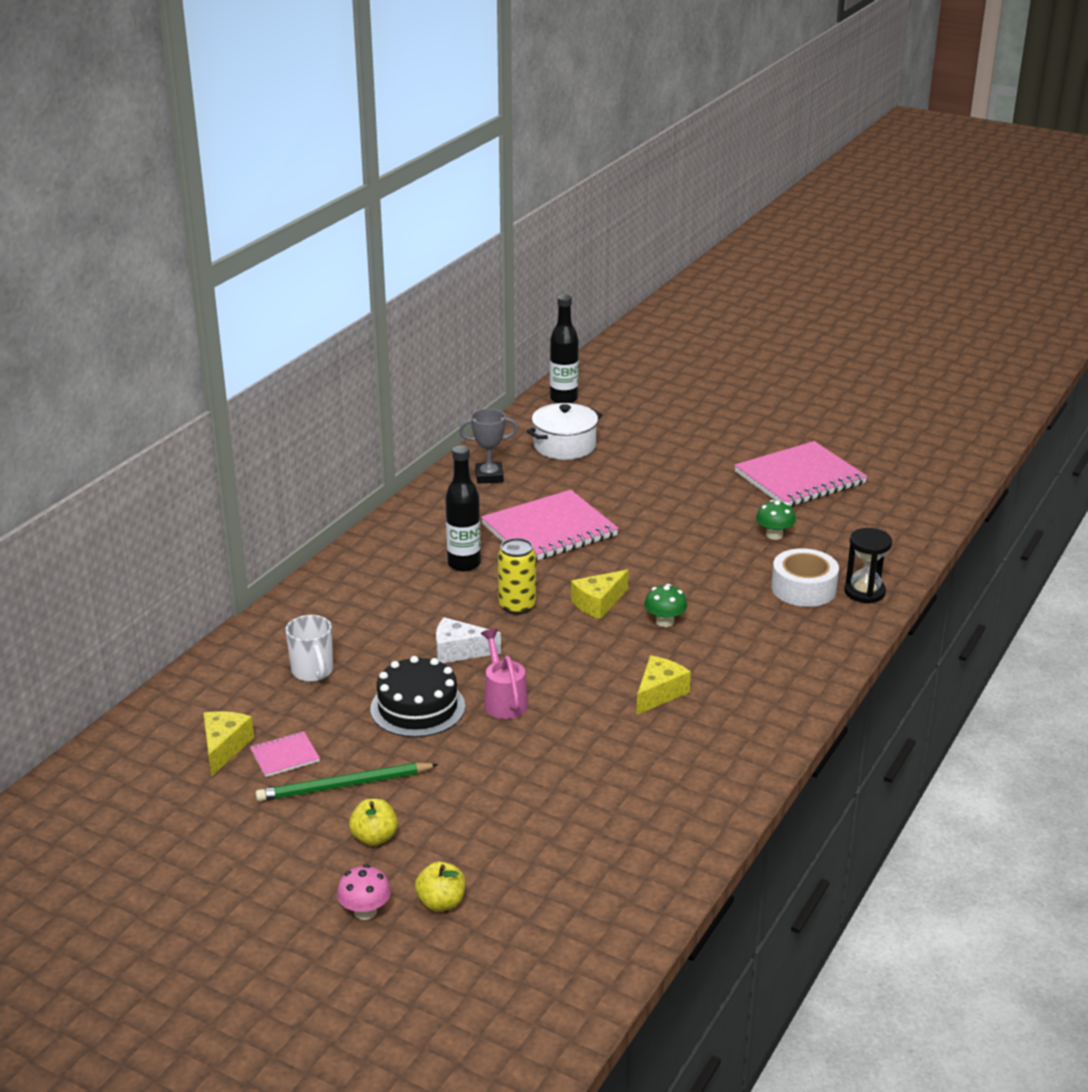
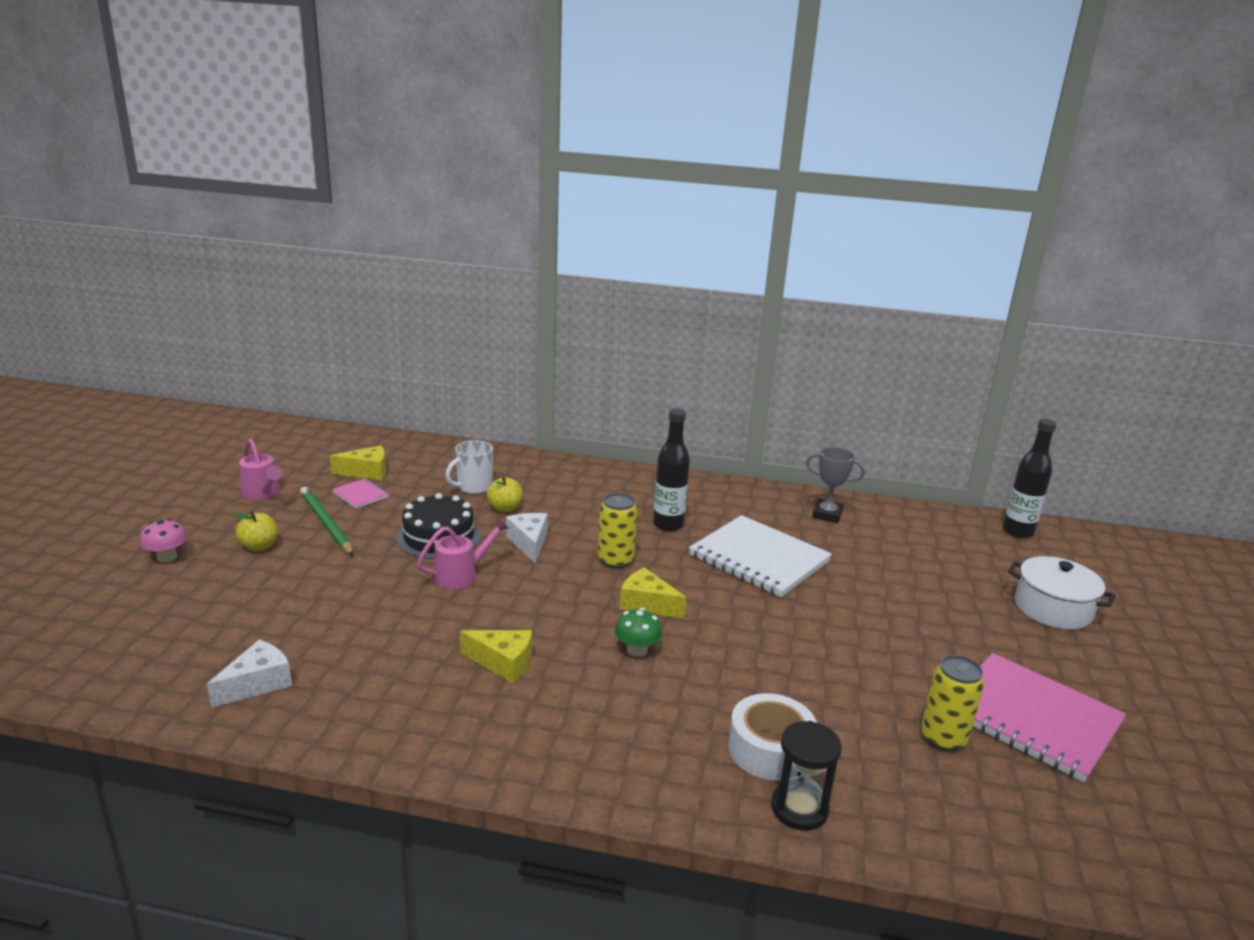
camera: 70 degrees right, 5 degrees down
yellow apple [415,861,465,912] -> yellow apple moved to [487,476,523,512]
grey trophy [459,409,518,484] -> grey trophy turned 45 degrees counterclockwise [806,447,865,523]
pink notebook [481,490,619,562] -> white notebook [689,515,832,597]
white pot [527,403,602,460] -> white pot moved to [1008,556,1115,630]
green mushroom [756,500,796,540] -> none
none -> white cheese [207,640,292,708]
none -> pink watering can [239,439,282,500]
none -> yellow can [921,655,984,751]

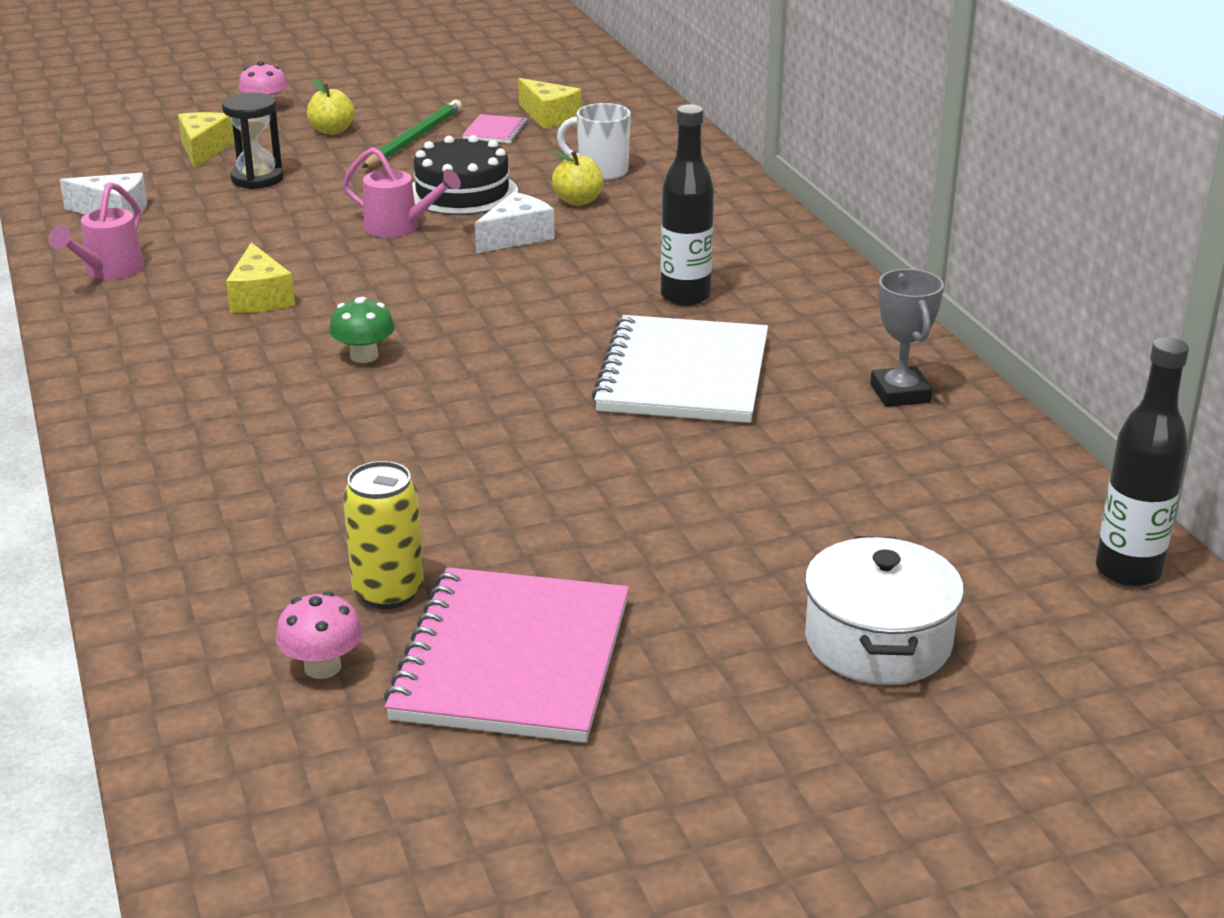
camera: 60 degrees right, 5 degrees up
pink watering can [239,439,282,500] -> pink watering can moved to [49,182,144,280]
yellow can [598,493,637,569] -> none
yellow cheese [620,567,686,619] -> yellow cheese moved to [178,112,234,168]
white tape [728,693,817,781] -> none
black hourglass [771,721,842,830] -> black hourglass moved to [222,92,284,189]
none -> pink mushroom [276,591,362,679]

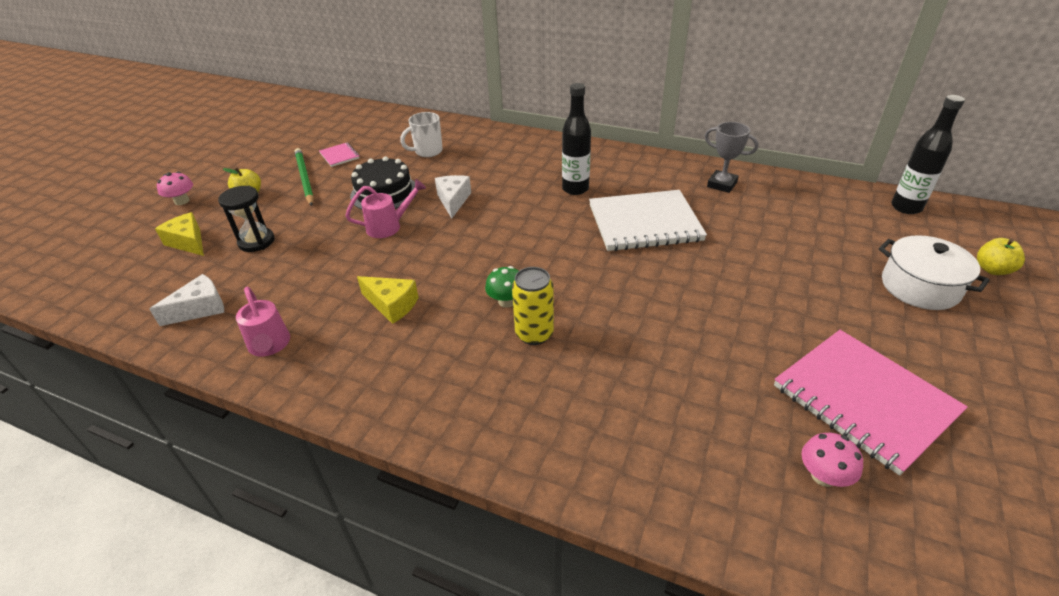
camera: 45 degrees left, 10 degrees up
yellow can [343,461,424,609] -> yellow can moved to [512,267,554,345]
yellow cheese [518,78,582,129] -> none
yellow apple [552,151,603,206] -> yellow apple moved to [977,238,1025,275]
white notebook [592,315,768,423] -> white notebook turned 60 degrees counterclockwise [589,190,707,251]

